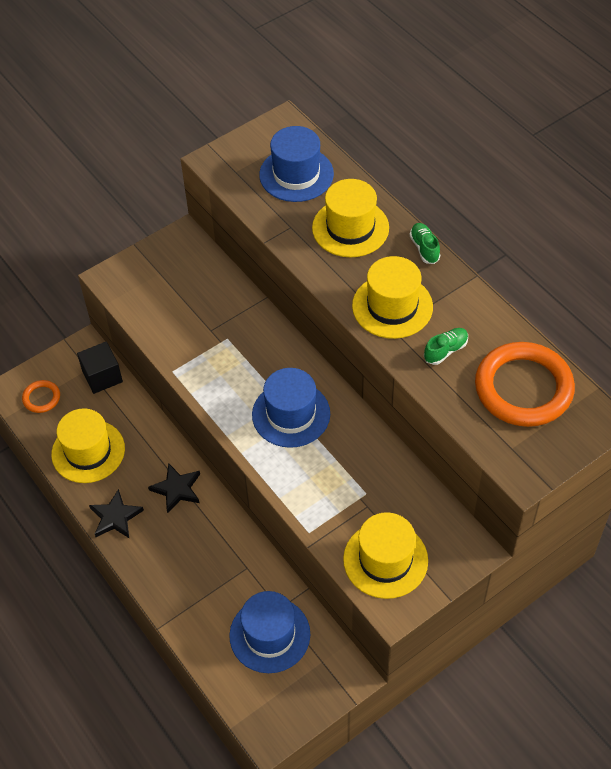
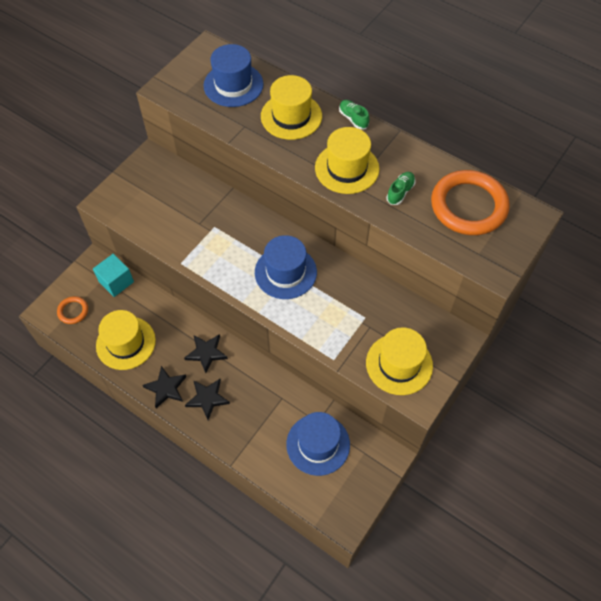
camera: 20 degrees left, 5 degrees up
black cube [77,341,123,394] -> turquoise cube [93,254,134,297]
none -> black star [185,379,230,420]

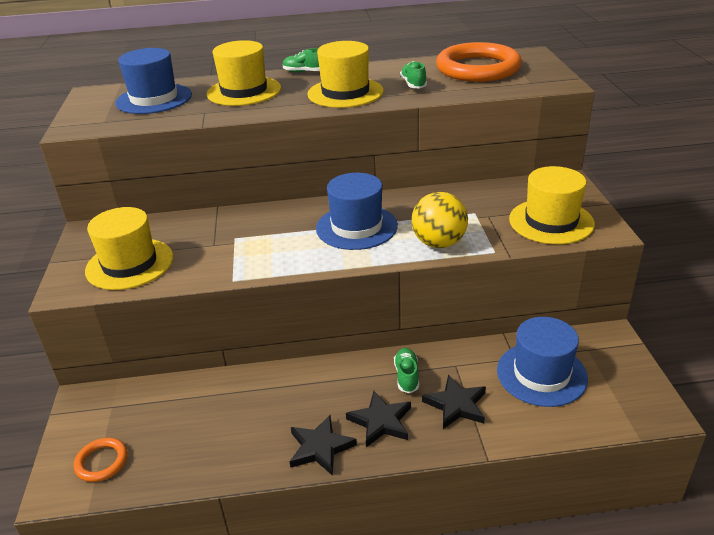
camera: 40 degrees left, 25 degrees down
turquoise cube [93,254,134,297] -> none
yellow hat [96,310,156,370] -> yellow hat moved to [85,207,173,290]
black star [184,334,228,373] -> black star moved to [422,375,486,429]
none -> green shoe [394,348,419,393]
none -> yellow ball [412,192,468,248]

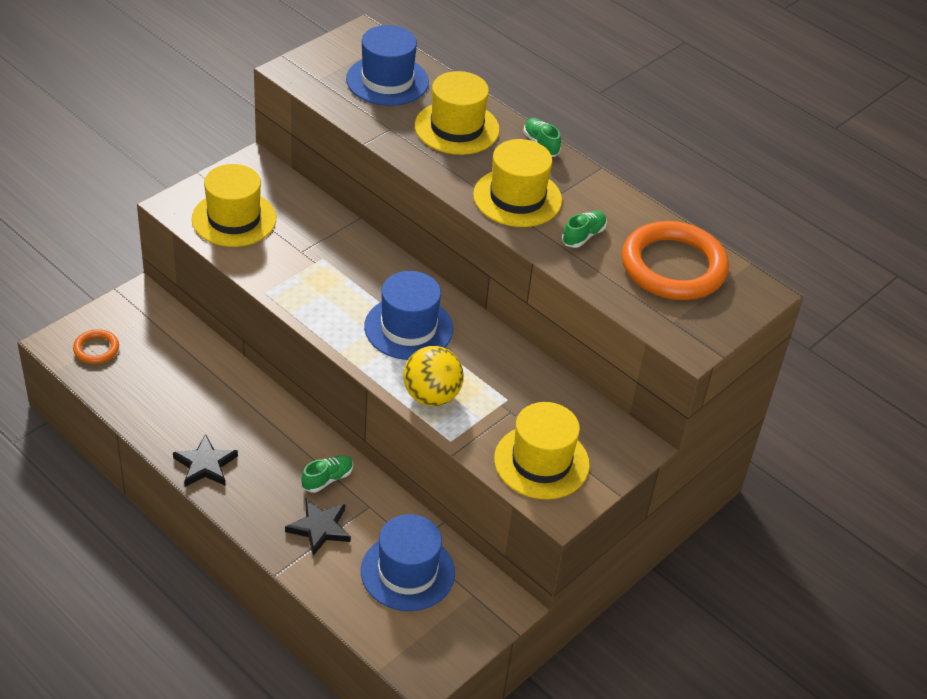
camera: 45 degrees right, 10 degrees up
black star [346,391,411,447] -> none

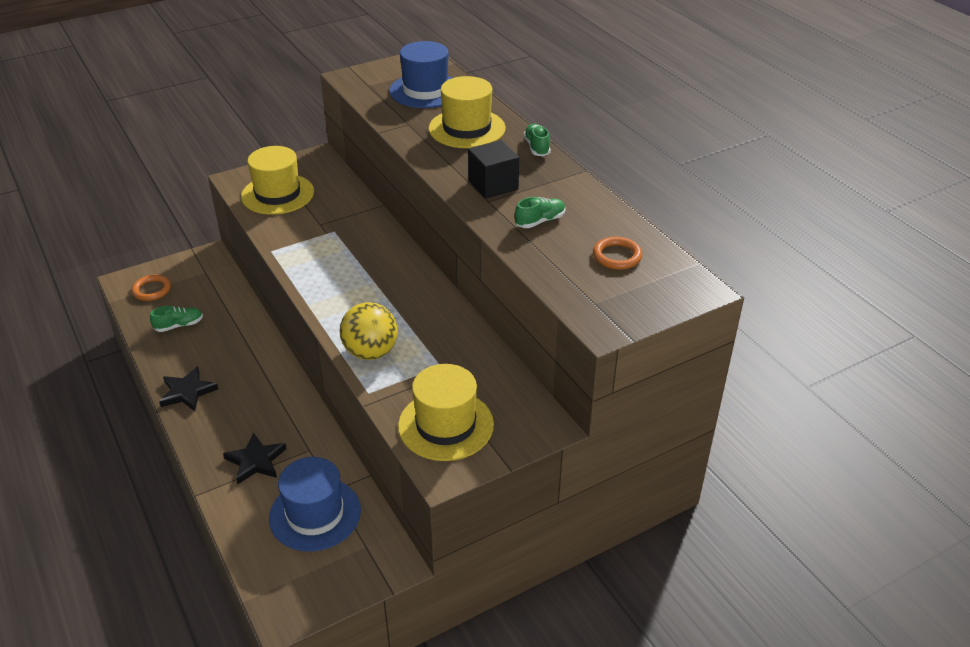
camera: 20 degrees right, 5 degrees down
green shoe [301,455,353,493] -> green shoe moved to [150,306,203,332]
blue hat [364,271,453,360] -> none
yellow hat [473,139,562,227] -> black cube [468,140,519,199]
orange ring [622,221,729,300] -> orange ring [593,237,642,270], size x0.46

